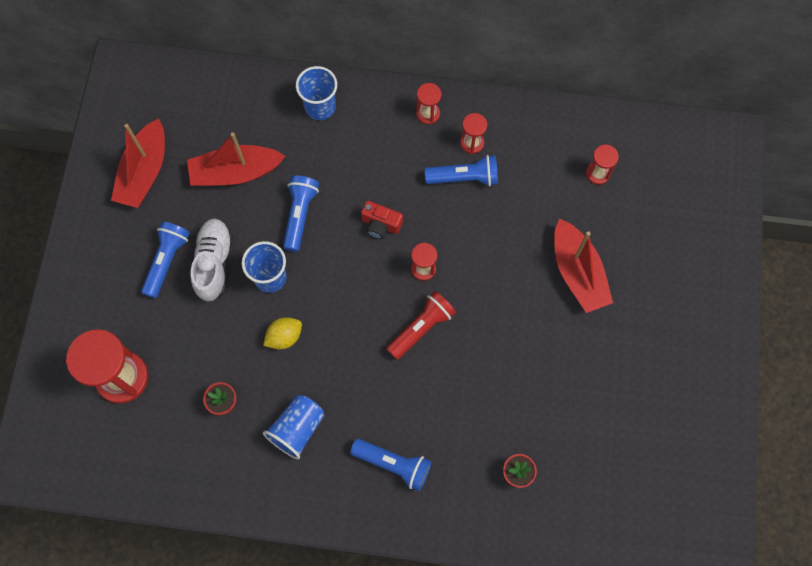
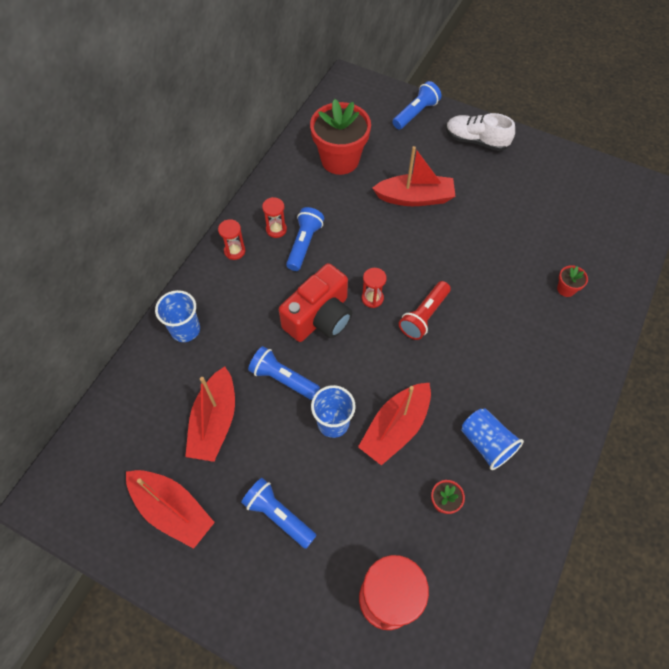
camera: 70 degrees left, 10 degrees down
white shoe [191,219,233,302] -> white shoe moved to [446,113,515,151]
yellow lemon [263,317,302,349] -> red boat [358,383,431,466]
blue flashlight [350,439,432,491] -> blue flashlight moved to [393,81,441,129]
red camera [361,201,403,239] -> red camera [279,263,352,342], size x1.96
red flashlight [386,291,456,360] -> red flashlight turned 120 degrees counterclockwise [399,281,451,340]
red hourglass [586,144,619,185] -> red flower pot [310,99,371,175]

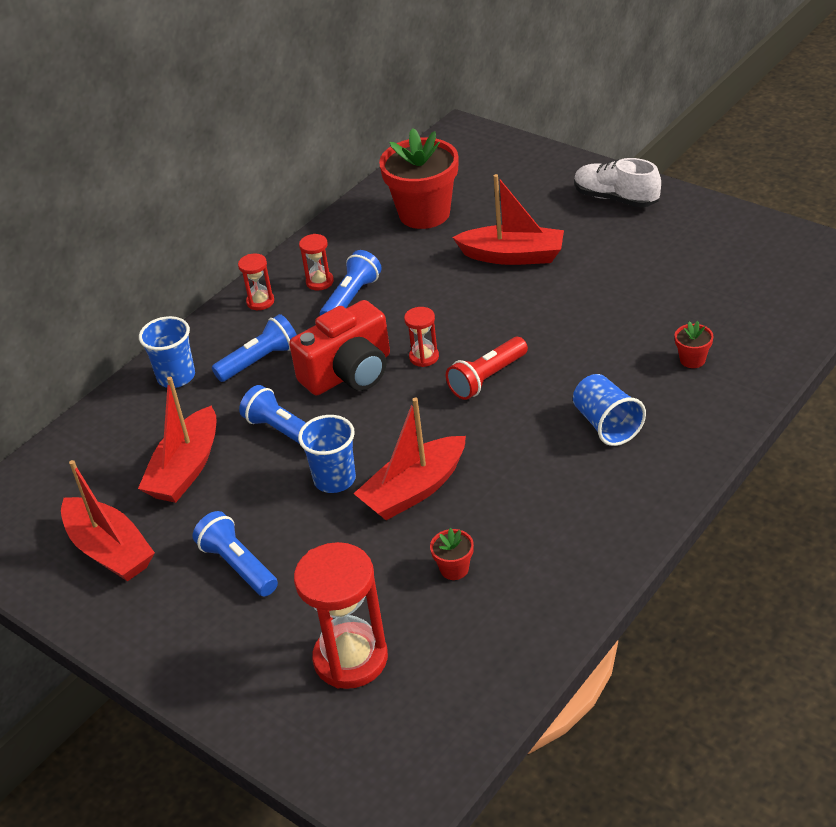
camera: 15 degrees right, 20 degrees down
blue flashlight [393,81,441,129] -> blue flashlight moved to [212,314,297,382]
blue cup [461,408,524,470] -> blue cup moved to [573,374,646,446]

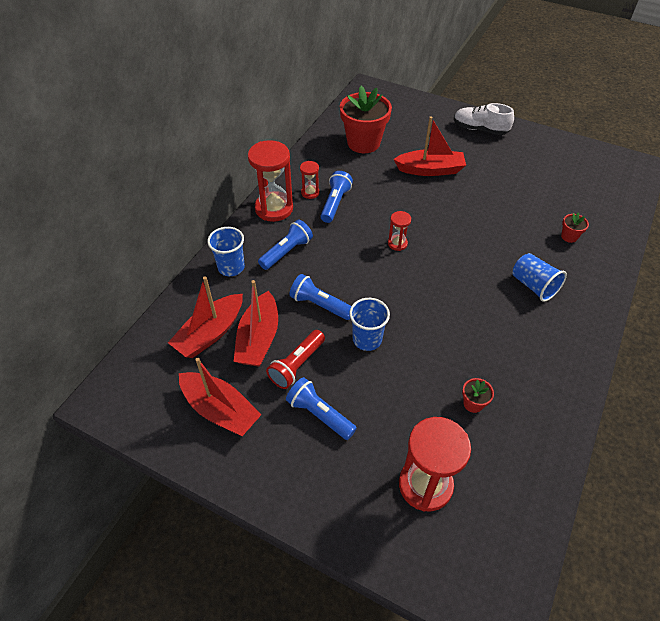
camera: 15 degrees left, 10 degrees up
red hourglass [238,253,274,310] -> red hourglass [248,140,293,222], size x2.03
red camera [289,300,390,395] -> none
red boat [354,398,466,520] -> red boat moved to [168,276,243,358]
red flashlight [446,337,528,400] -> red flashlight moved to [266,330,325,389]

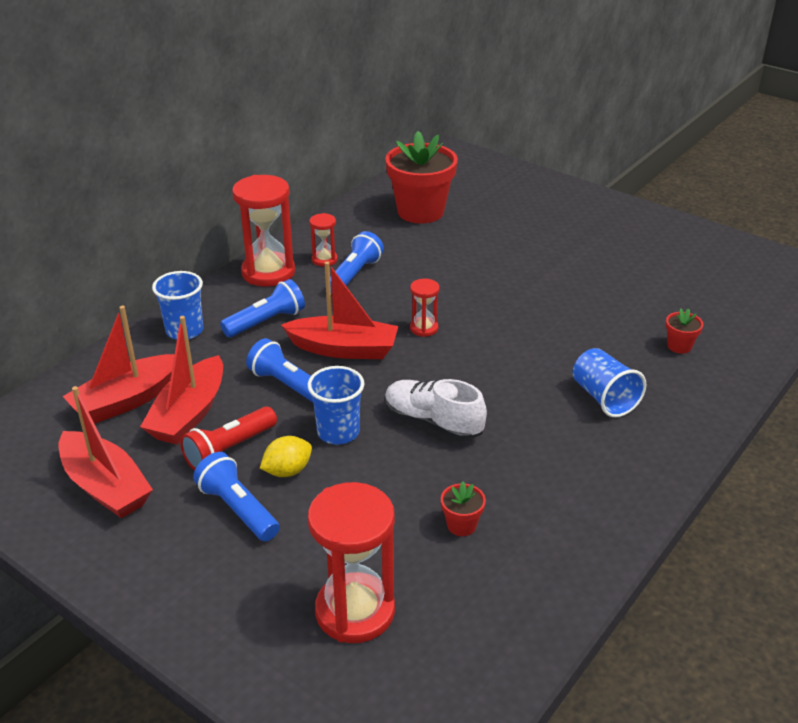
camera: 10 degrees right, 15 degrees down
red boat [393,116,466,176] -> red boat moved to [281,261,399,359]
white shoe [454,103,514,135] -> white shoe moved to [385,379,487,441]
none -> yellow lemon [260,436,312,477]

